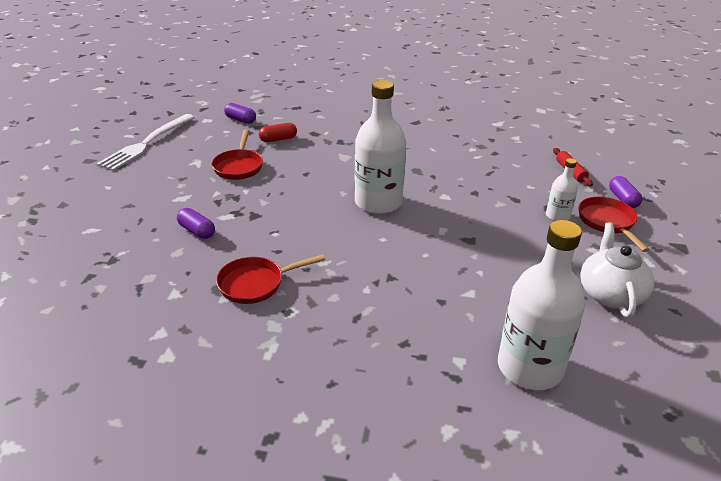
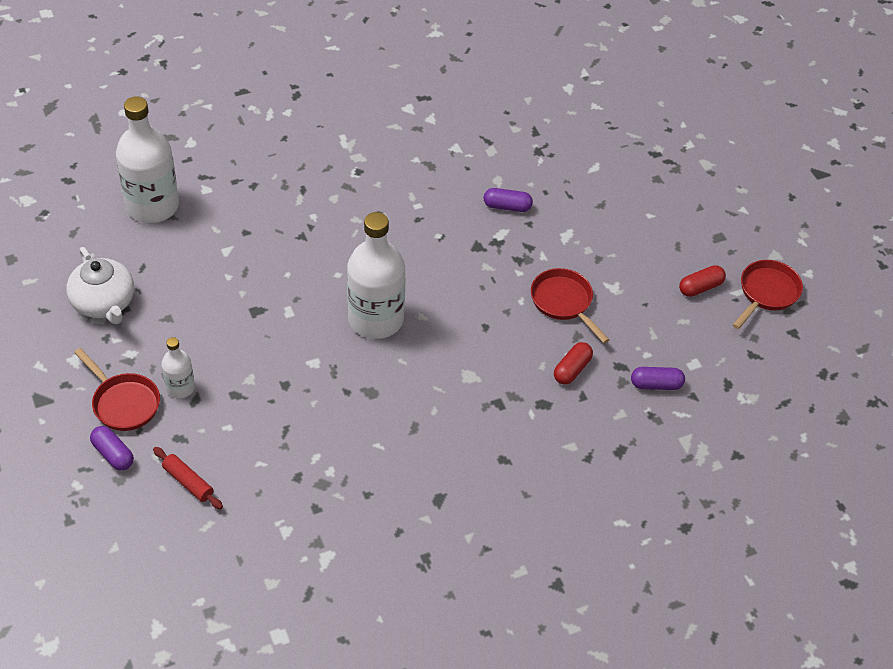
camera: 145 degrees right, 15 degrees up
white fork [96,114,195,171] -> red capsule [679,265,726,297]
red pan [216,254,325,304] -> red pan moved to [733,260,803,329]

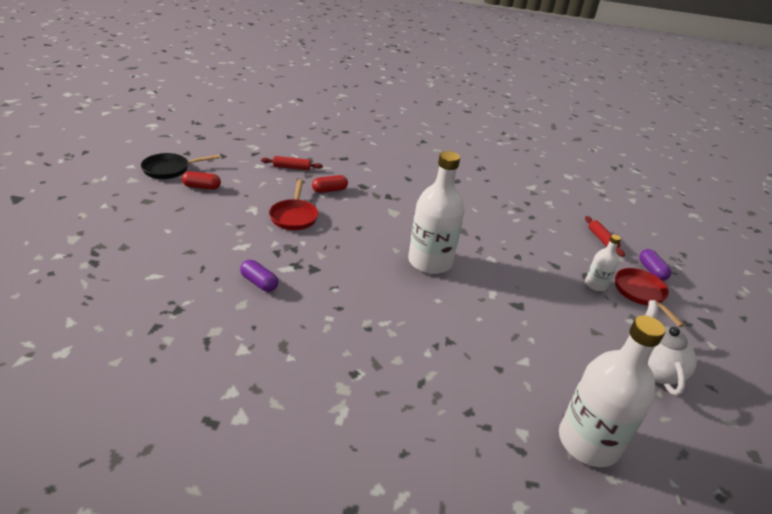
camera: 150 degrees left, 15 degrees down
purple capsule [631,367,685,390] -> red rolling pin [261,156,323,170]
red pan [733,260,803,329] -> black pan [141,153,220,179]

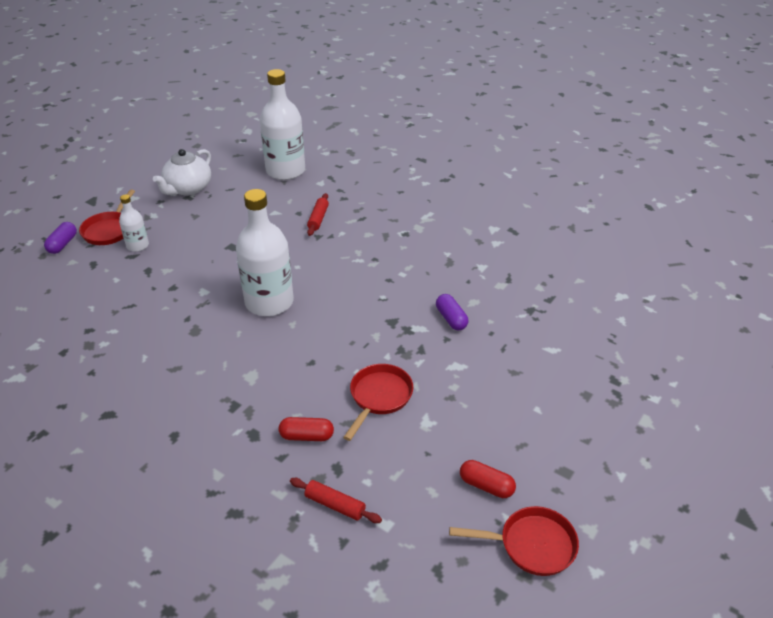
camera: 150 degrees left, 5 degrees up
black pan [141,153,220,179] -> red pan [449,506,579,576]
red rolling pin [585,216,625,257] -> red rolling pin moved to [307,193,329,236]

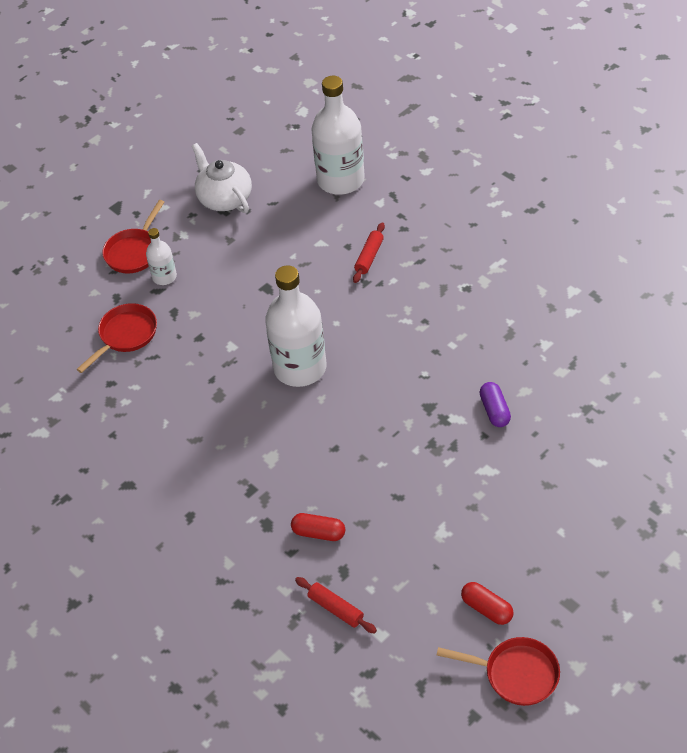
camera: 15 degrees right, 10 degrees up
purple capsule [44,222,77,254] -> none
white teapot [153,149,211,196] -> white teapot turned 105 degrees clockwise [192,143,252,213]
red pan [343,364,413,441] -> red pan moved to [76,303,157,373]

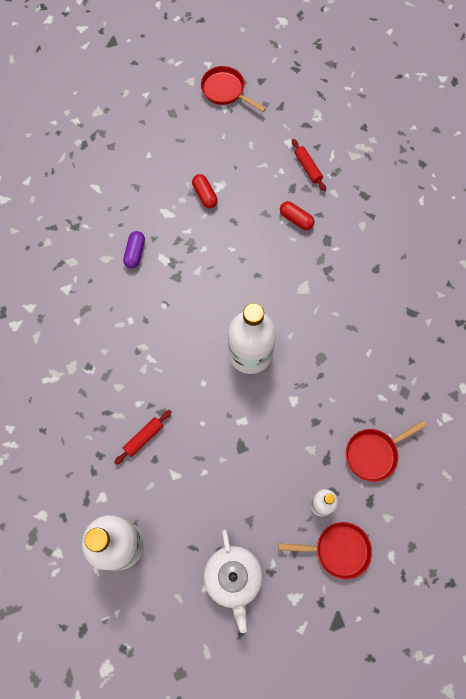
camera: 160 degrees left, 20 degrees up
red pan [102,200,164,273] -> red pan turned 45 degrees clockwise [278,522,372,579]
red capsule [461,582,514,625] -> red capsule moved to [192,174,218,208]

